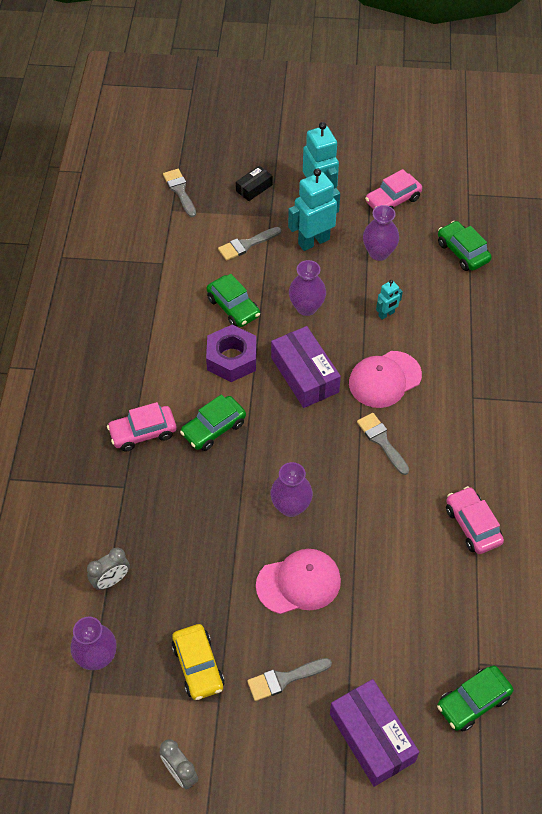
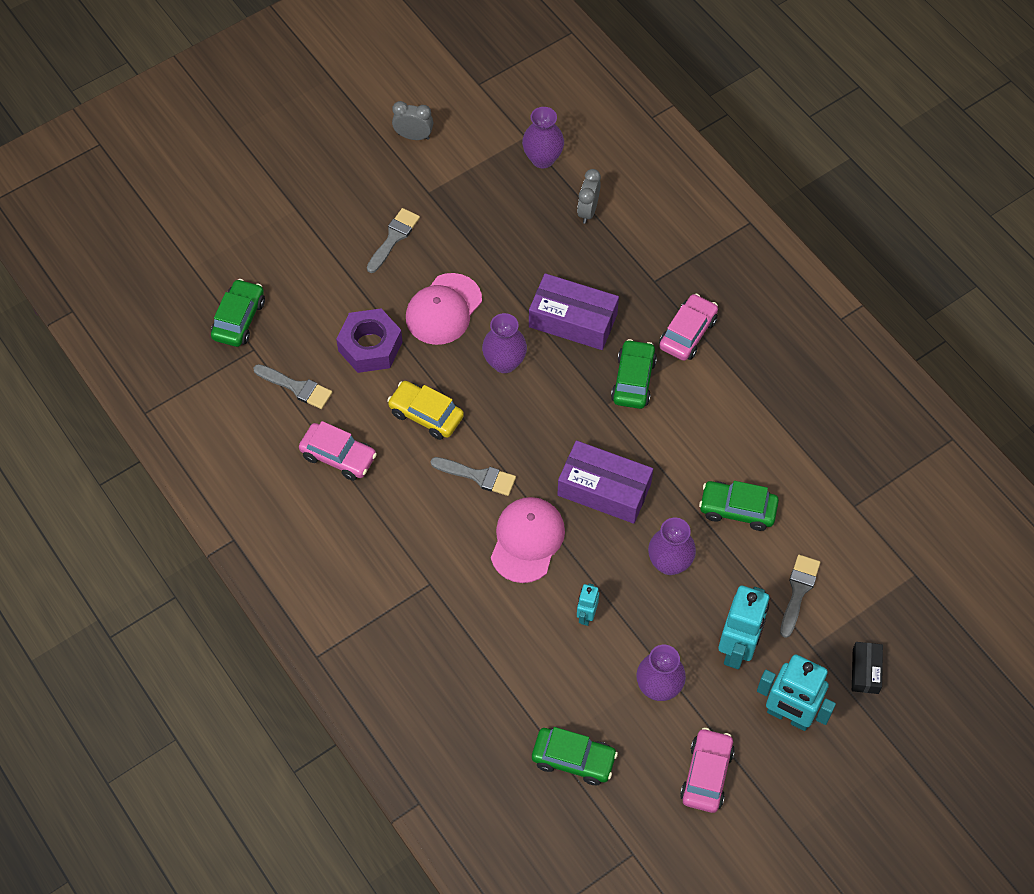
camera: 140 degrees right, 5 degrees up
grey brush [163,169,196,217] -> grey brush moved to [253,364,332,409]
yellow car [172,624,225,700] -> yellow car moved to [387,381,464,440]
purple nut [206,325,257,382] -> purple nut moved to [336,308,402,373]
purple box [330,679,419,787] -> purple box moved to [529,273,619,350]

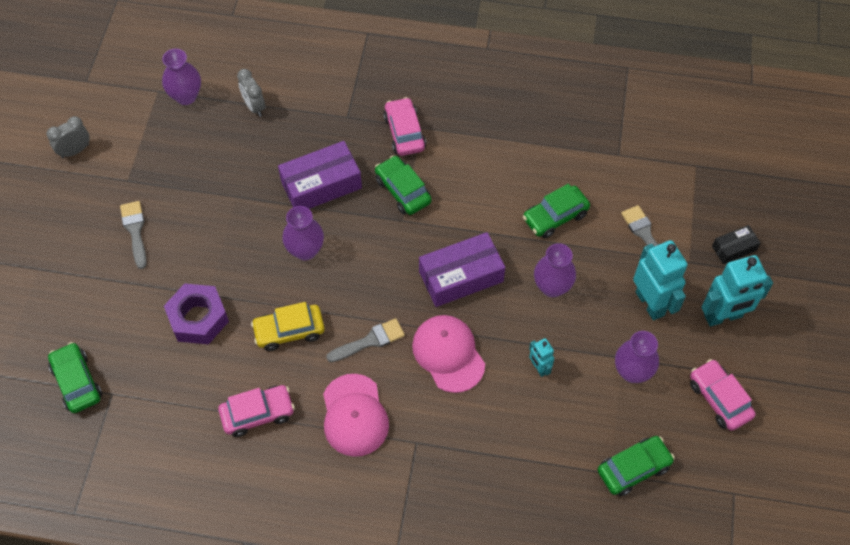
camera: 45 degrees left, 0 degrees up
grey brush [253,364,332,409] -> none
pink cap [406,273,482,345] -> pink cap moved to [323,374,389,457]
black box [852,642,883,694] -> black box turned 75 degrees counterclockwise [712,225,760,264]

